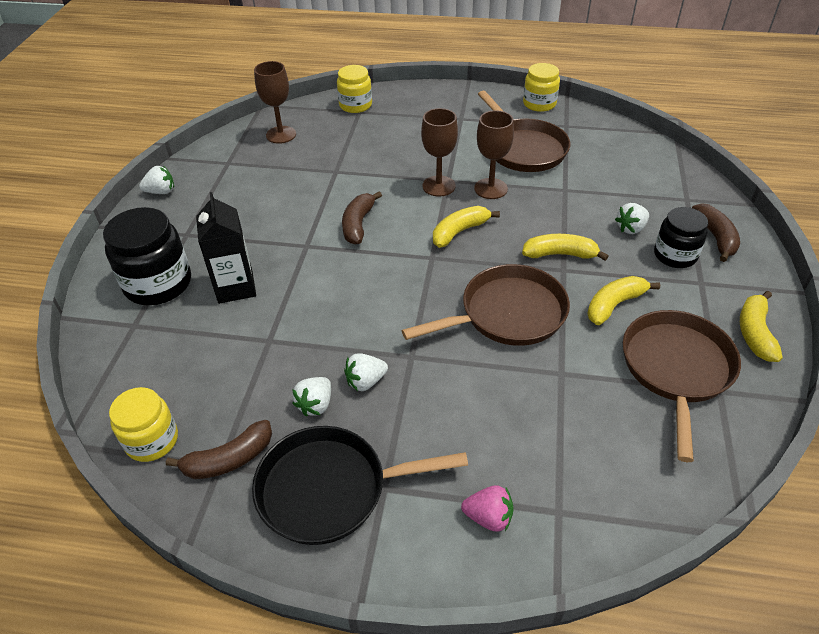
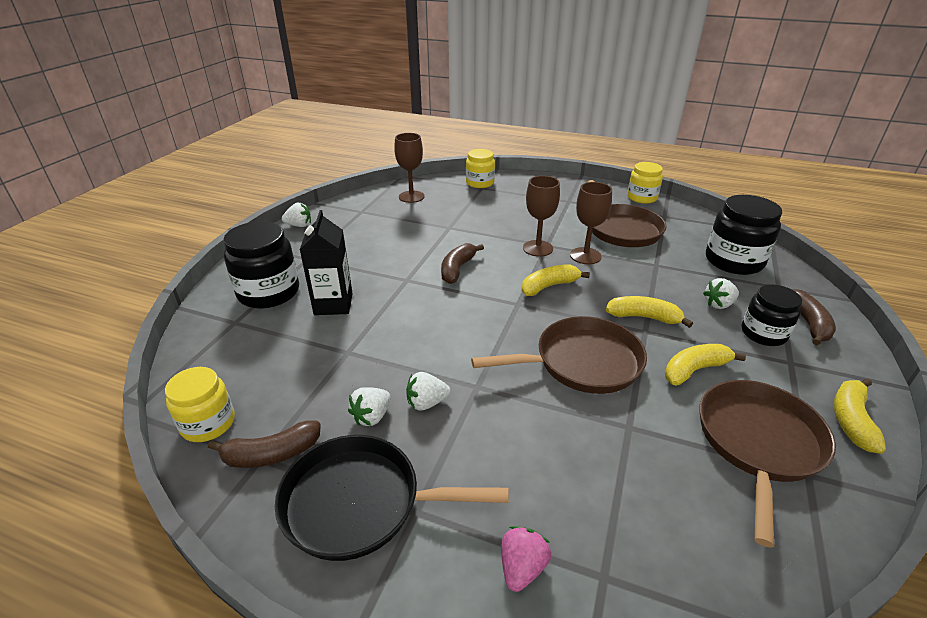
camera: 10 degrees right, 10 degrees down
pink strawberry [461,485,513,532] -> pink strawberry turned 90 degrees counterclockwise [501,526,551,592]
none -> black jar [706,195,782,275]

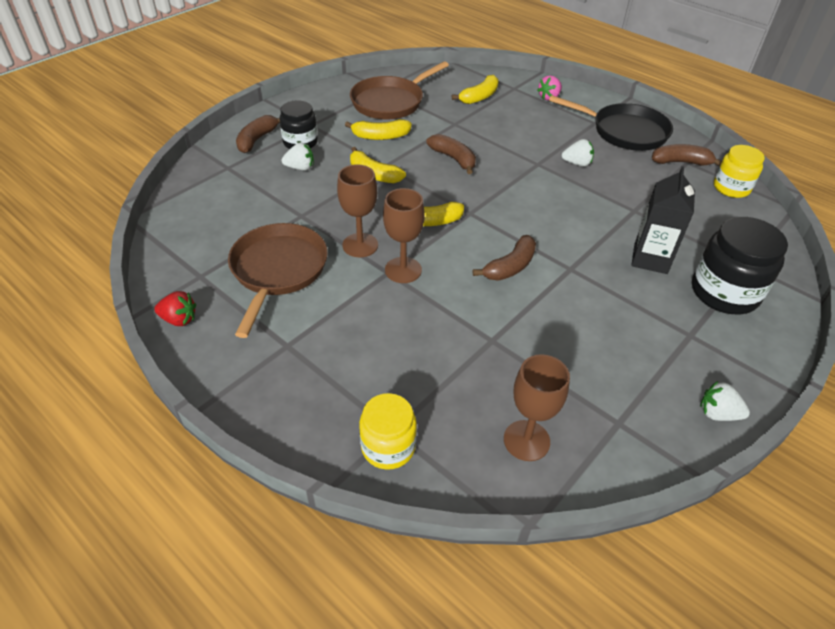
camera: 160 degrees left, 10 degrees up
white strawberry [348,387,391,426] -> none
brown pan [471,316,647,394] -> brown banana [426,134,476,174]
yellow jar [627,162,663,204] -> red strawberry [154,291,196,326]
black jar [706,195,782,275] -> none
yellow banana [834,378,886,454] -> yellow banana moved to [452,75,499,104]

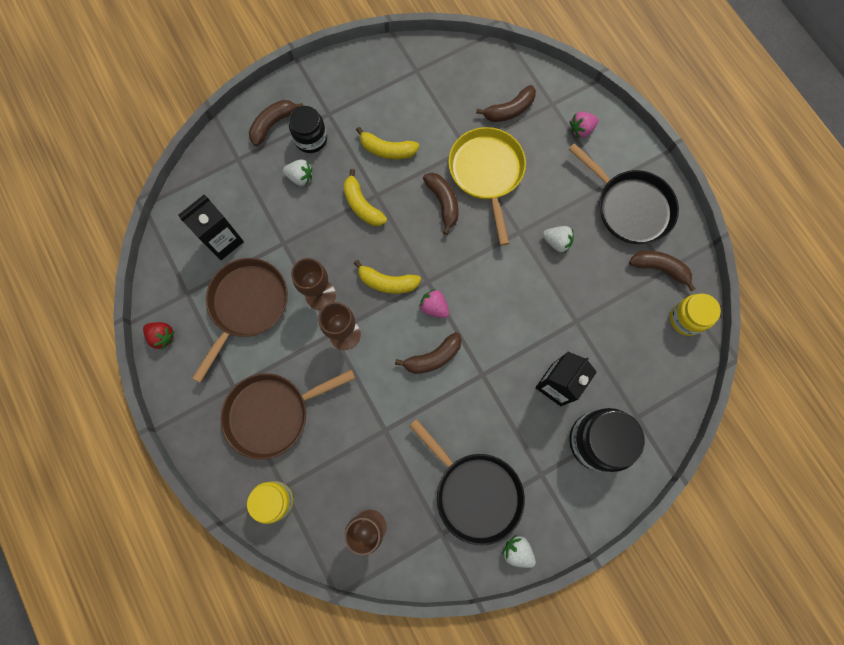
camera: 20 degrees right, 30 degrees up
brown pan [350,61,449,120] -> brown pan moved to [220,369,355,460]
yellow banana [452,75,499,104] -> brown banana [476,85,536,122]
none -> black carton [178,195,244,260]
none -> black pan [409,419,525,546]
none -> pink strawberry [419,289,449,318]
none -> yellow pan [448,127,526,246]

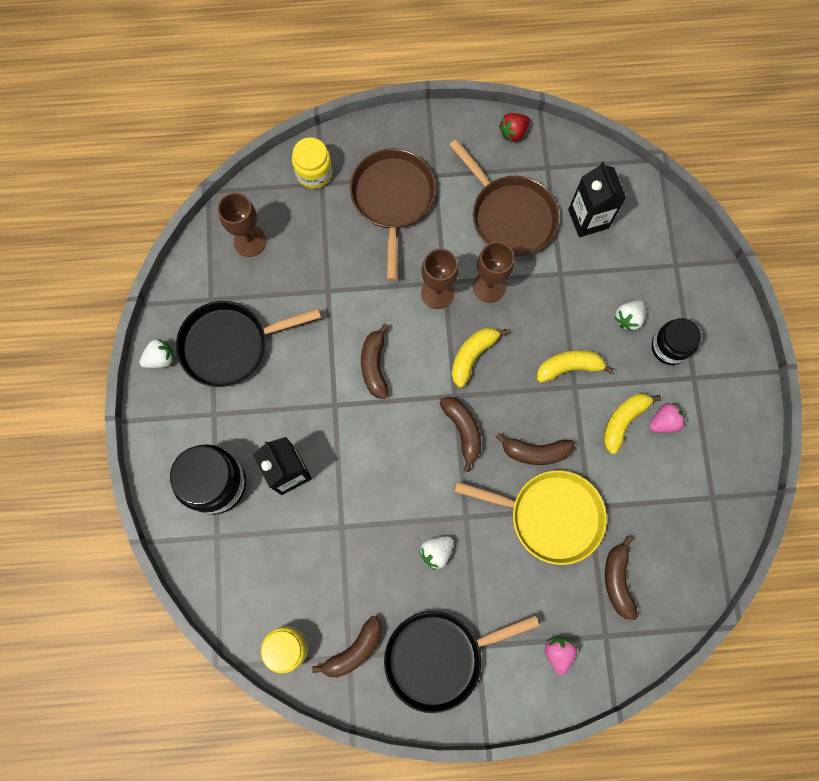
camera: 115 degrees right, 0 degrees up
brown banana [249,100,303,146] -> brown banana moved to [439,397,481,472]
pink strawberry [419,289,449,318] -> pink strawberry moved to [649,403,685,433]

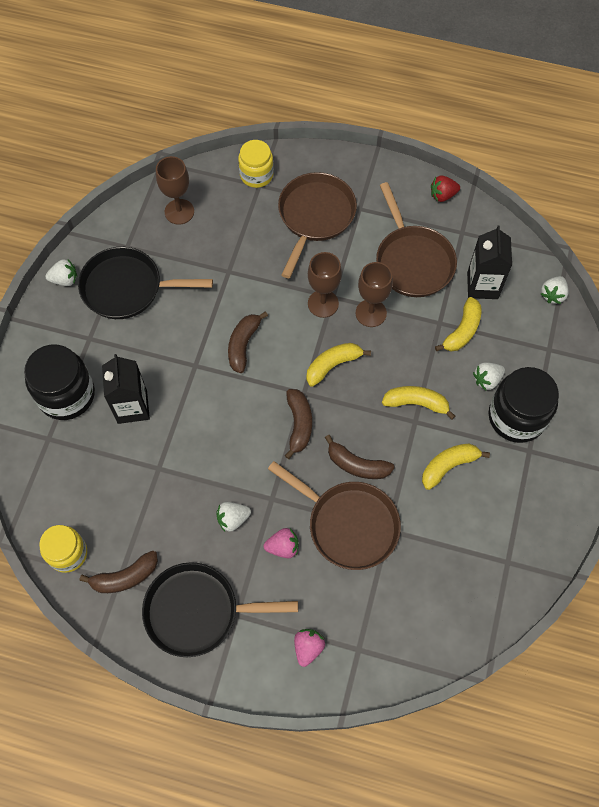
camera: 20 degrees right, 10 degrees down
yellow pan [454,470,607,565] -> brown pan [268,461,401,570]
brown banana [605,536,638,620] -> none
pink strawberry [649,403,685,433] -> pink strawberry moved to [264,528,299,558]
black jar [652,318,701,365] -> black jar [489,367,559,443], size x1.55
none -> yellow banana [435,297,481,351]
none -> white strawberry [541,276,569,304]

